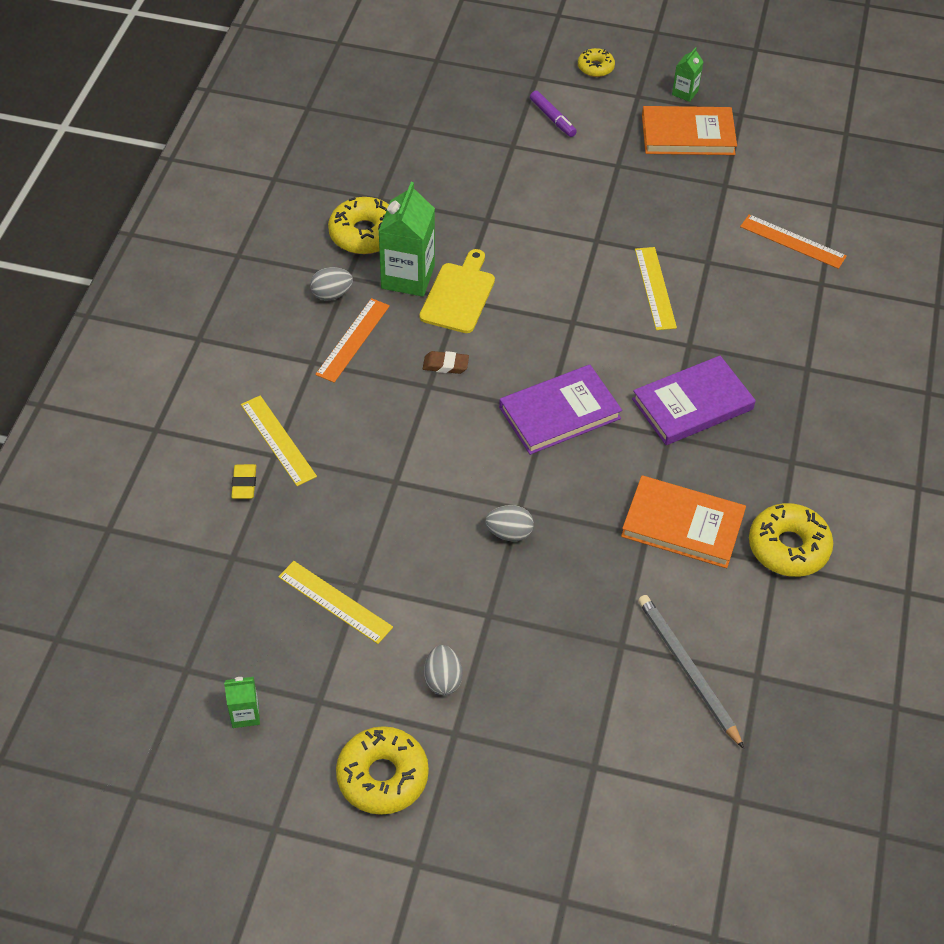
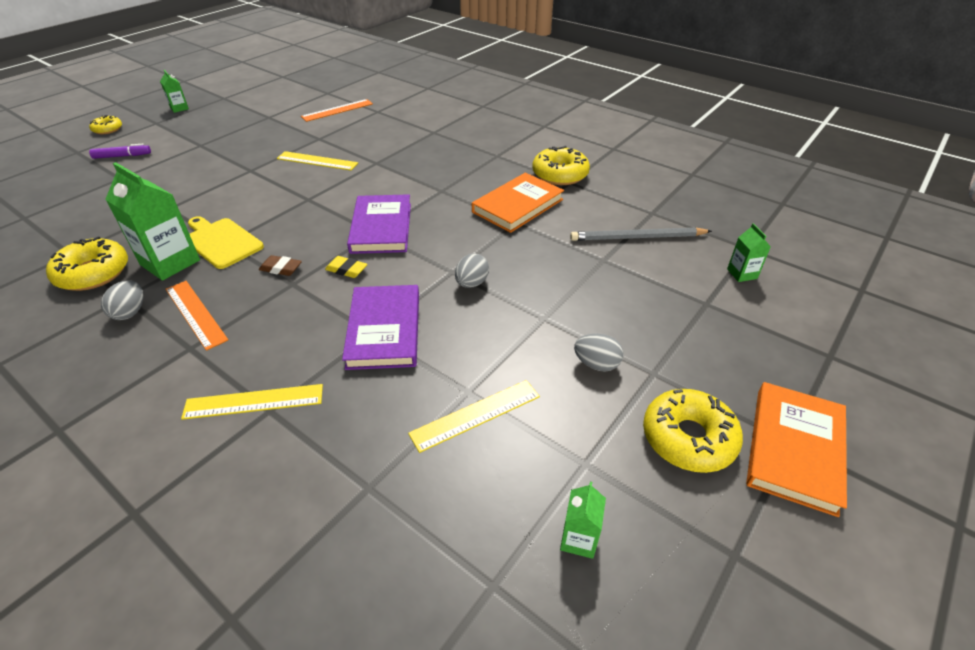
camera: 65 degrees left, 10 degrees down
yellow eraser [231,464,256,499] -> yellow eraser moved to [325,256,367,278]
brown eraser [423,351,469,374] -> brown eraser turned 75 degrees clockwise [259,255,302,276]
purple book [632,356,756,445] -> purple book moved to [342,285,419,370]
orange book [642,106,737,155] -> orange book moved to [746,382,847,517]
none -> green carton [727,223,771,282]

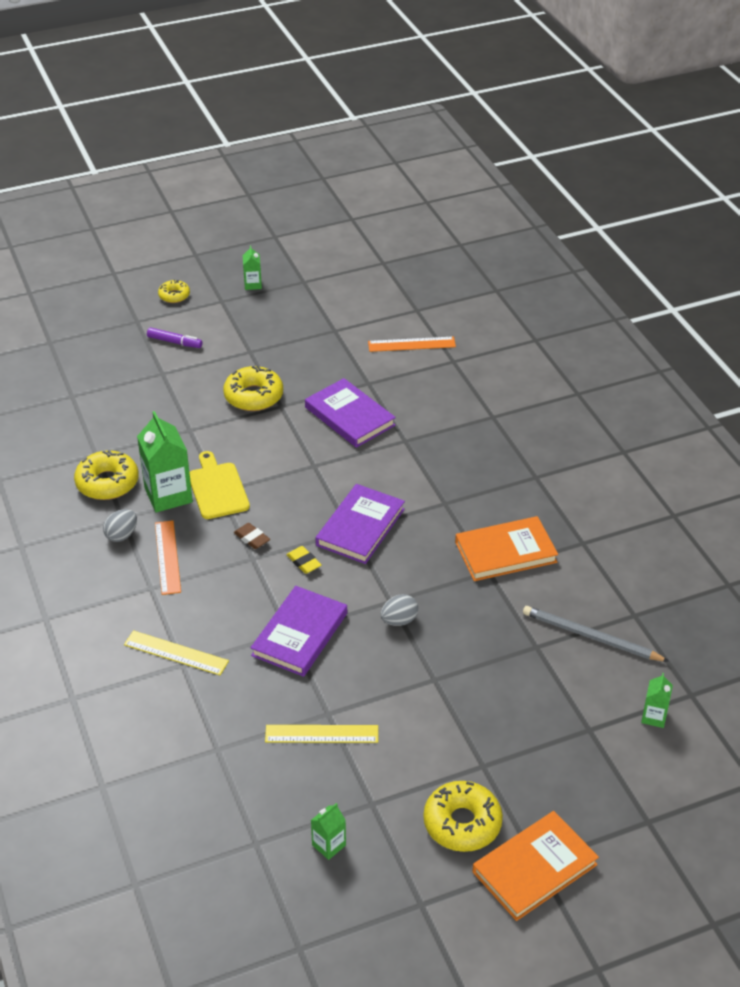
camera: 30 degrees right, 0 degrees up
yellow ruler [277,151,358,171] -> purple book [305,378,396,448]
yellow donut [532,146,590,185] -> yellow donut moved to [223,366,283,411]
grey egg [574,333,624,372] -> none

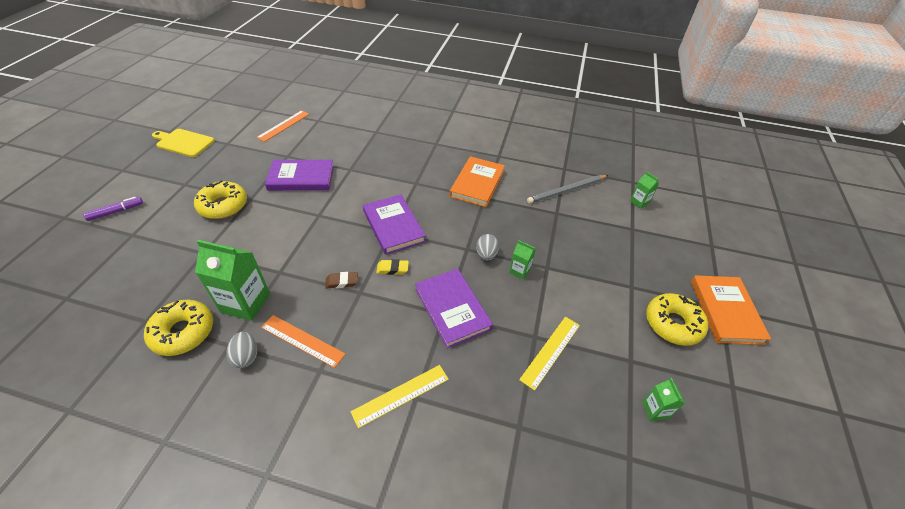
camera: 55 degrees left, 5 degrees up
yellow donut [158,279,190,303] -> none
yellow cutting board [189,451,250,519] -> yellow cutting board moved to [152,129,215,157]
green carton [243,246,262,290] -> green carton moved to [509,240,536,280]

